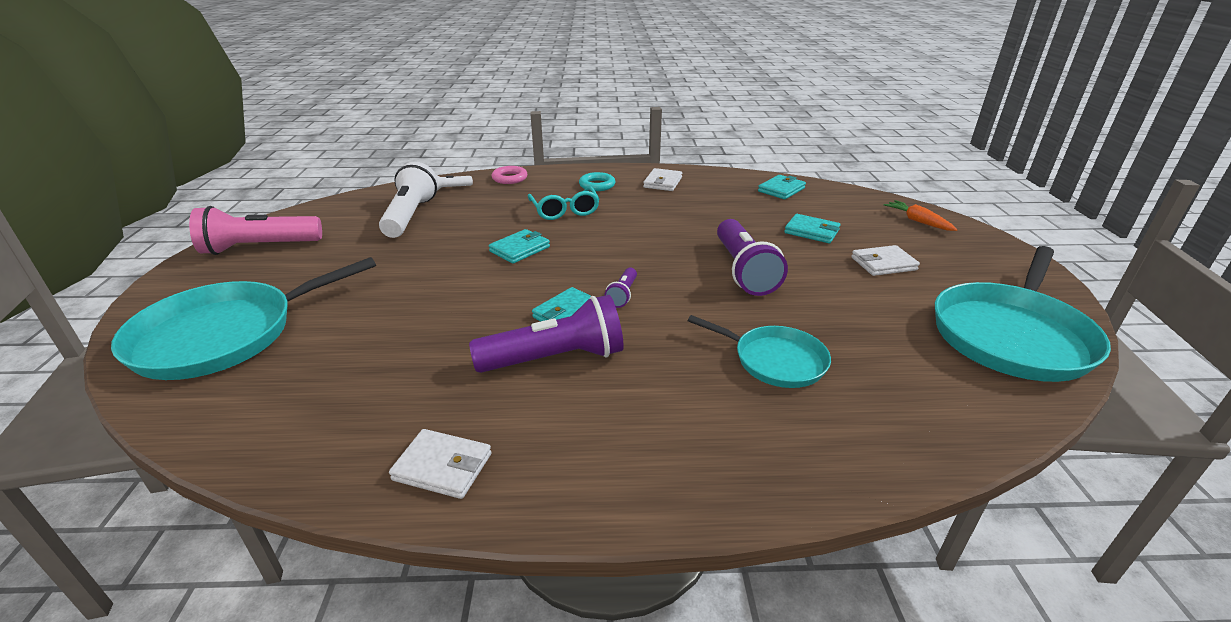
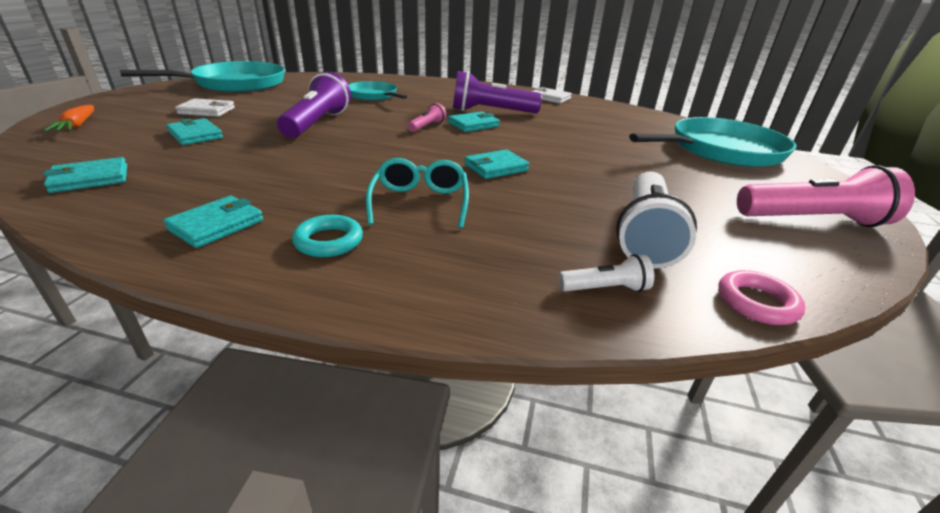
camera: 165 degrees left, 0 degrees up
pink ring [492,166,528,184] -> pink ring moved to [718,270,806,325]
purple flashlight [604,268,637,308] -> pink flashlight [408,103,446,132]
white wallet [643,168,682,191] -> turquoise wallet [163,196,263,248]

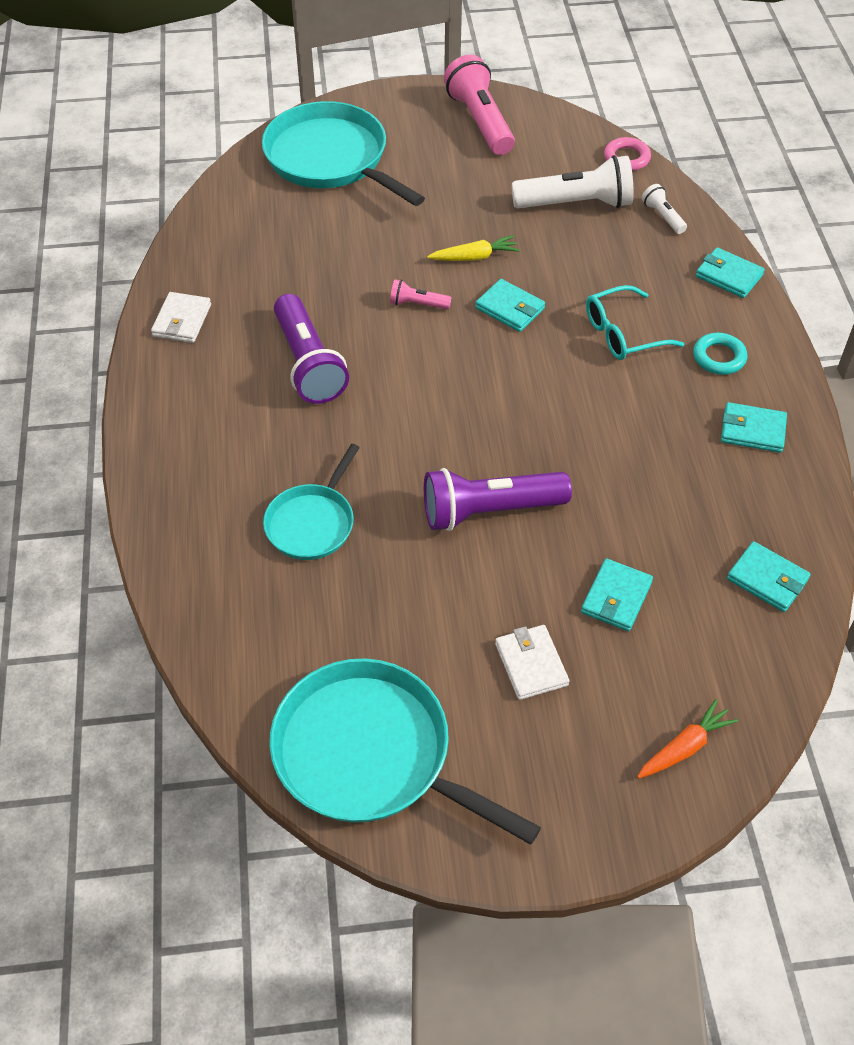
camera: 110 degrees left, 20 degrees up
pink flashlight [408,103,446,132] -> pink flashlight moved to [390,279,452,310]
turquoise wallet [448,111,500,132] -> turquoise wallet moved to [696,247,765,298]
none -> yellow carrot [427,235,520,261]

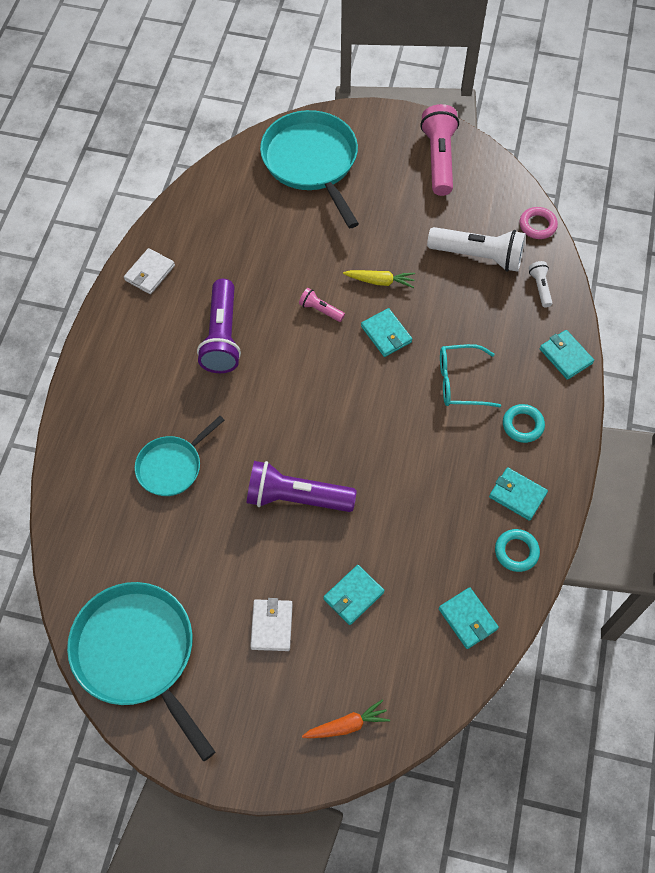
camera: 20 degrees right, 10 degrees up
none -> turquoise ring [495,529,540,572]

